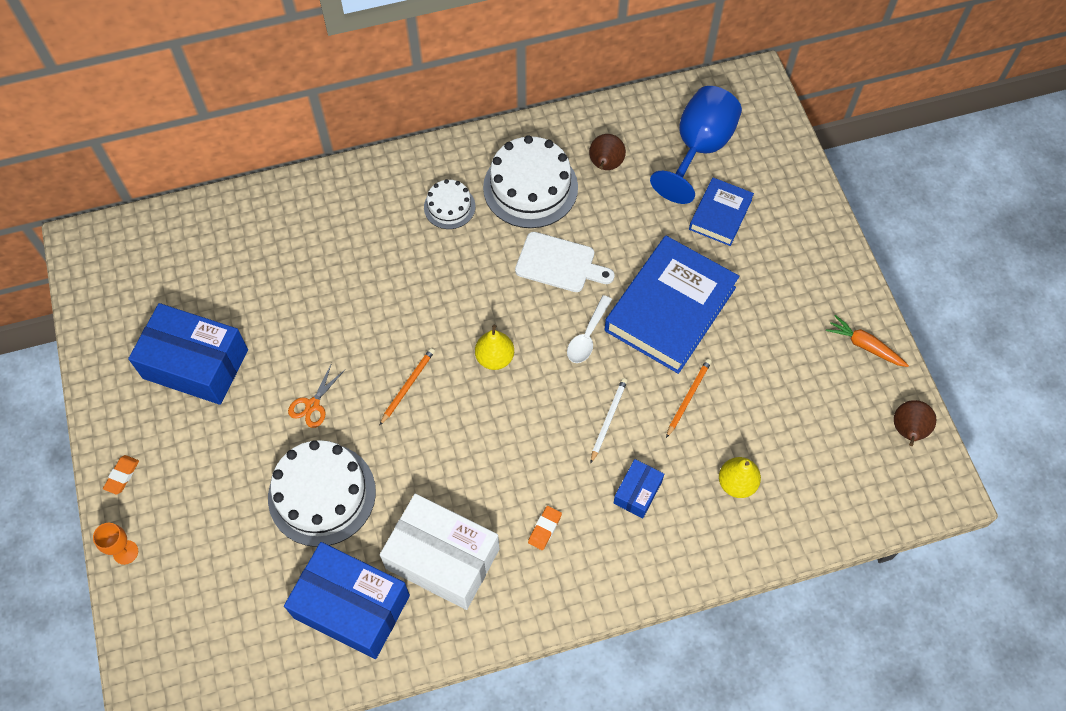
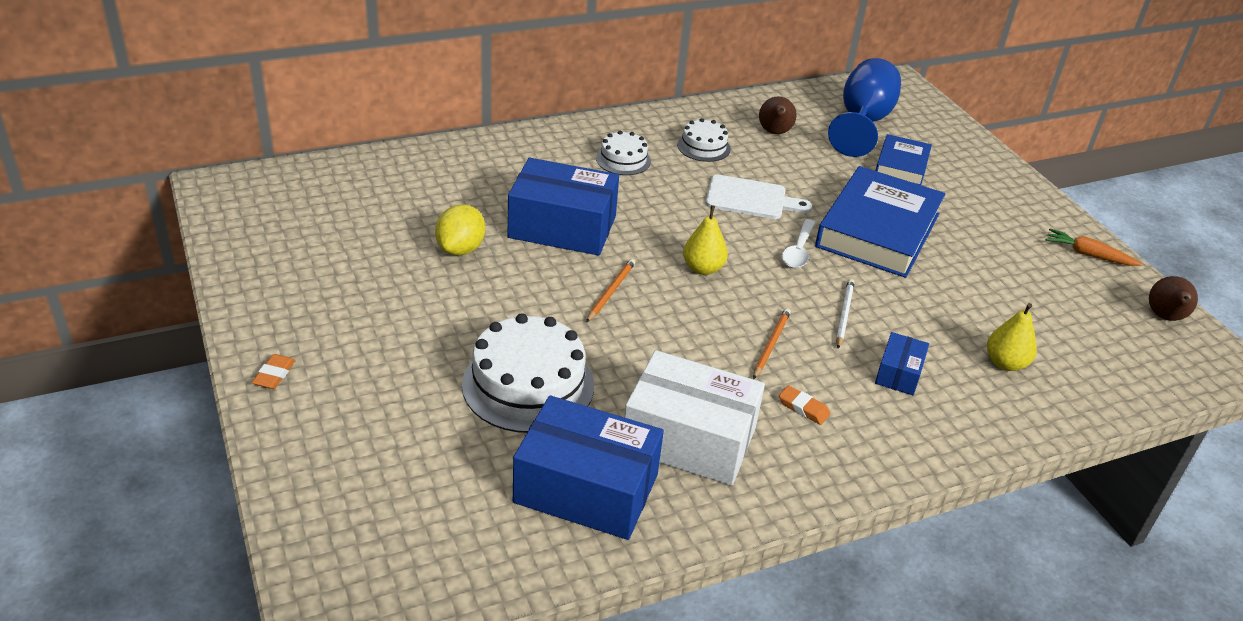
camera: 10 degrees left, 25 degrees down
orange goblet [93,523,138,565] -> none
blue box [128,303,248,405] -> blue box moved to [508,158,619,256]
orange scissors [288,363,345,428] -> none
white cake [483,135,578,228] -> white cake [677,118,731,162], size x0.54
orange eraser [528,506,562,550] -> orange eraser turned 75 degrees counterclockwise [779,385,830,425]
orange pencil [666,359,712,438] -> orange pencil moved to [753,308,791,379]
none -> yellow lemon [435,204,485,256]

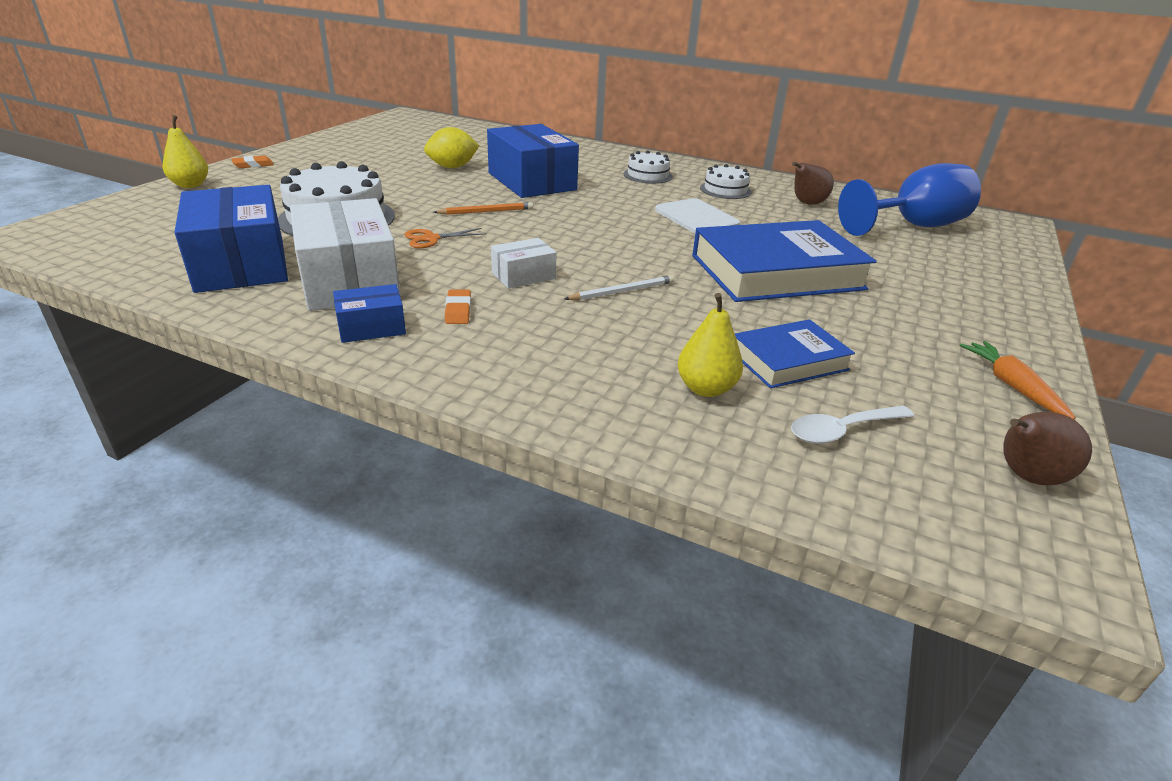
camera: 50 degrees right, 5 degrees down
yellow pear [683,205,728,275] -> yellow pear moved to [163,115,208,188]
orange pencil [753,308,791,379] -> white box [491,238,556,288]
white spoon [782,219,816,268] -> white spoon moved to [791,406,914,444]
blue book [875,134,932,185] -> blue book moved to [735,319,855,388]
blue box [875,332,929,395] -> blue box moved to [333,284,406,343]
none -> orange scissors [404,228,487,248]

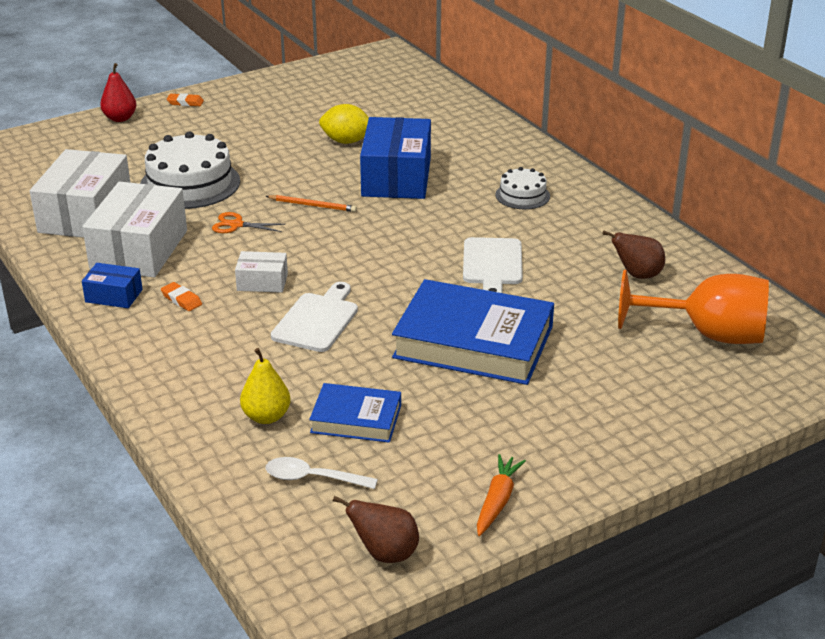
camera: 35 degrees right, 0 degrees up
yellow pear [163,115,208,188] -> red pear [100,63,136,122]
blue box [175,185,288,293] -> white box [30,149,130,238]
orange eraser [445,290,471,324] -> orange eraser turned 75 degrees counterclockwise [161,282,202,311]
white pencil [565,275,675,300] -> white cutting board [271,282,358,352]
white cake [700,164,752,199] -> none
blue goblet [838,163,981,236] -> orange goblet [618,270,769,344]

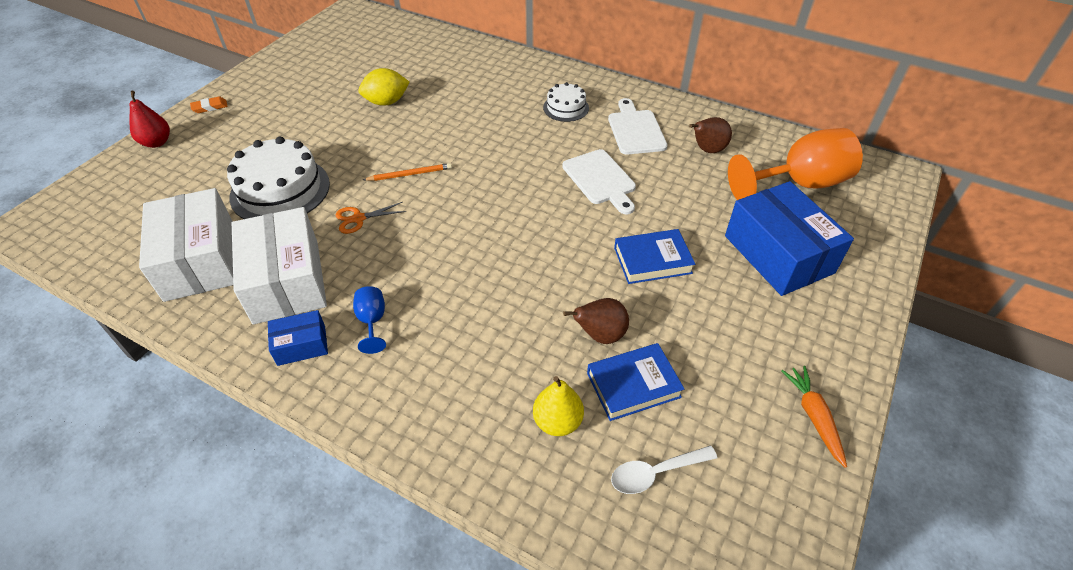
camera: 30 degrees left, 15 degrees up
orange eraser [161,282,202,311] -> blue goblet [353,286,386,354]
white box [235,251,288,293] -> none
white cutting board [271,282,358,352] -> white cutting board moved to [608,98,668,155]
brown pear [333,496,419,563] -> brown pear moved to [563,298,629,344]
blue box [360,117,431,199] -> blue box moved to [725,181,854,296]
blue book [392,279,554,385] -> blue book [614,229,695,284], size x0.54

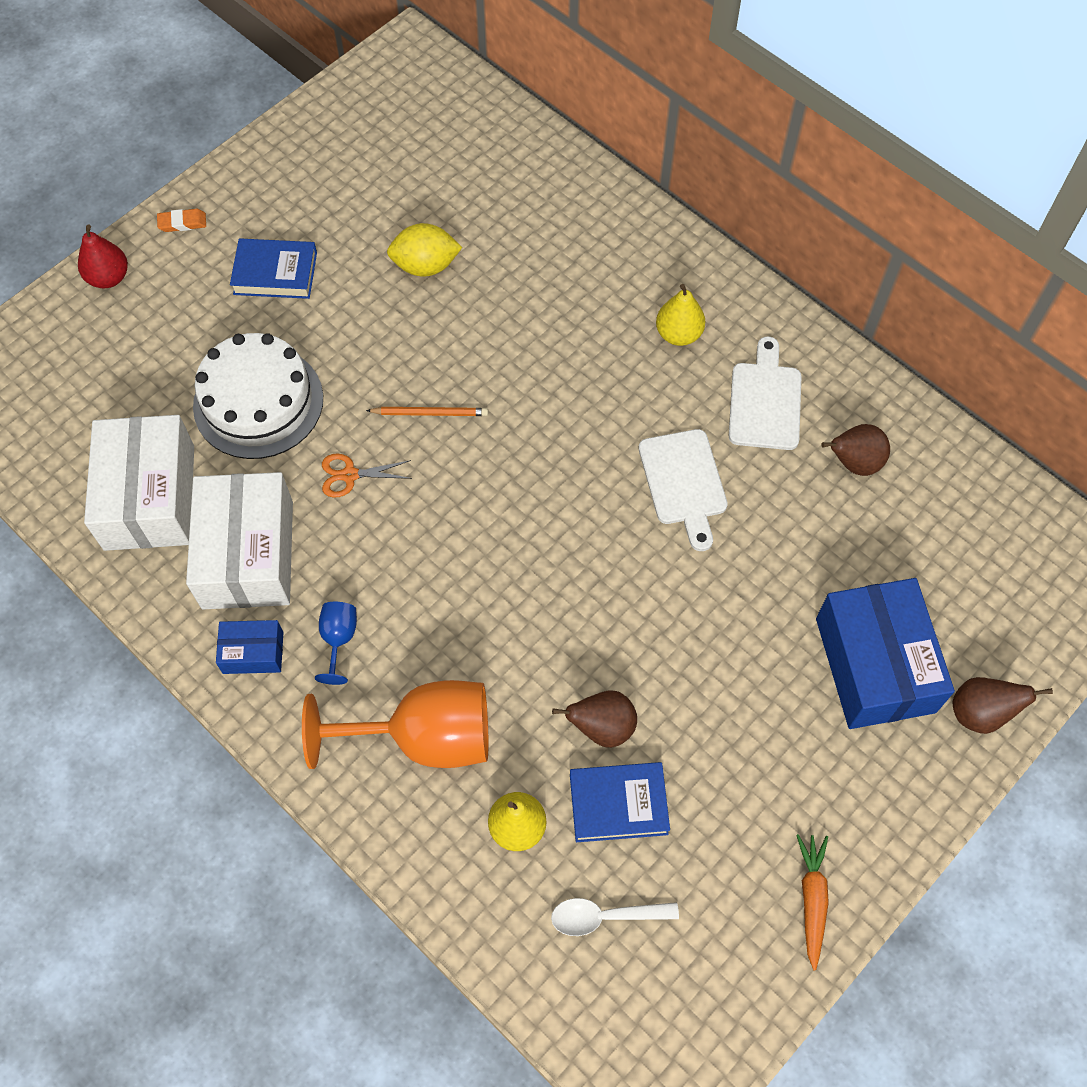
camera: 15 degrees right, 15 degrees up
white cake [543,82,589,122] -> yellow pear [656,284,706,346]
blue book [614,229,695,284] -> blue book moved to [230,238,317,299]
orange goblet [728,128,863,200] -> orange goblet moved to [302,680,488,769]
none -> brown pear [953,677,1053,734]

